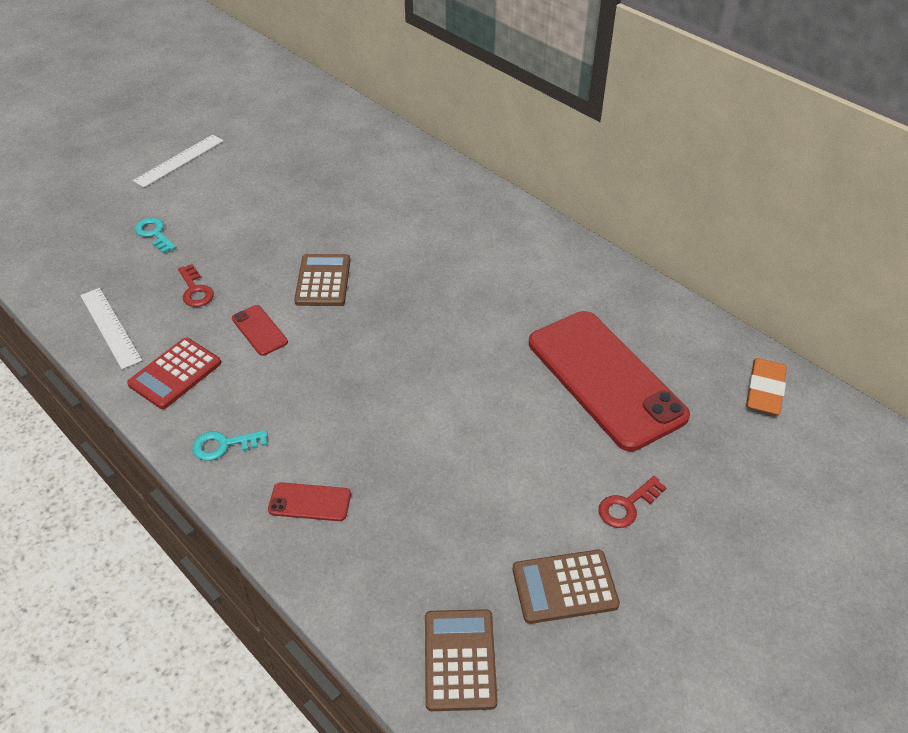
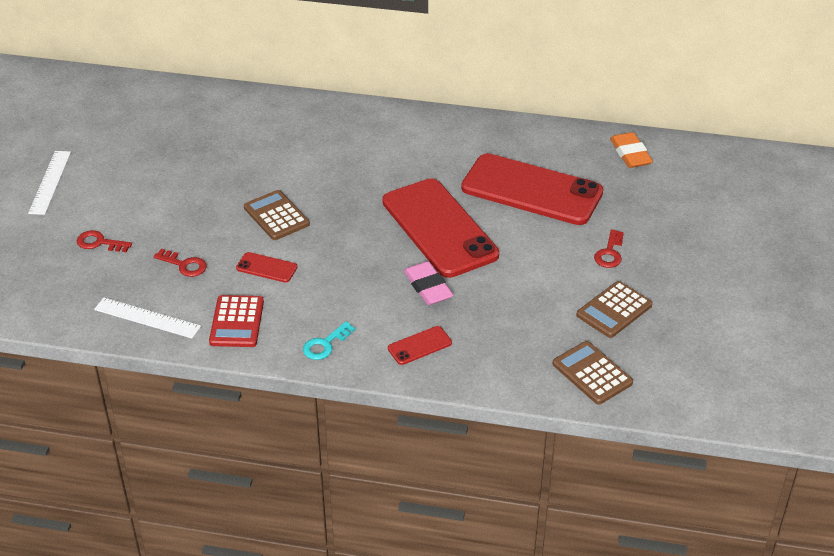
camera: 35 degrees left, 5 degrees down
turquoise key [135,218,176,253] -> red key [77,230,132,252]
none -> red phone [382,178,499,278]
none -> pink eraser [404,261,454,305]

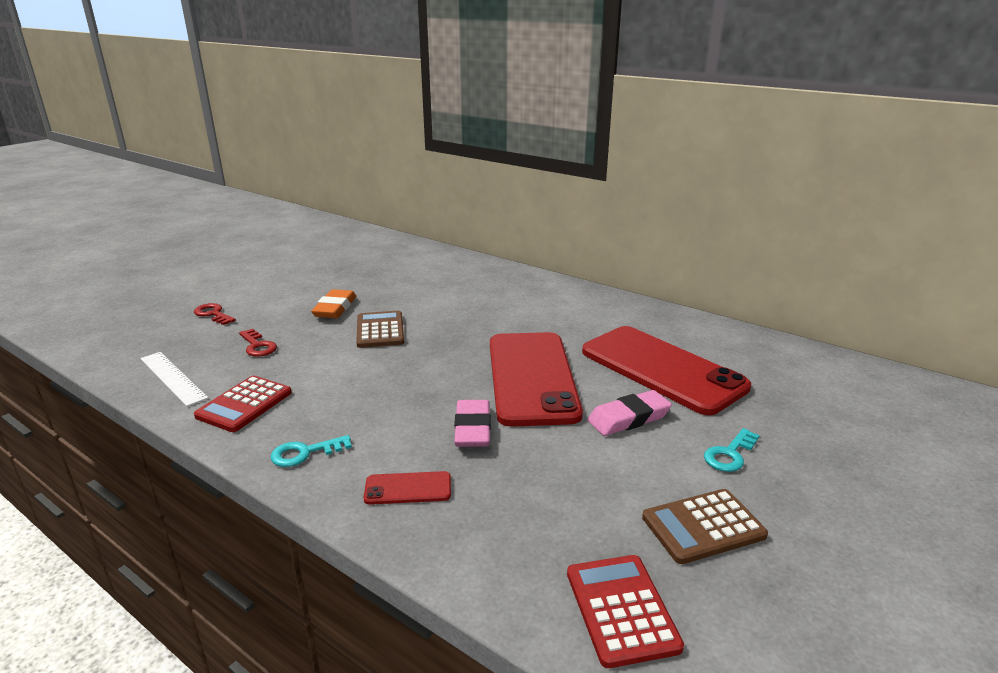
camera: 25 degrees right, 15 degrees down
white ruler [28,151,71,215] -> none
red phone [236,252,298,283] -> none
brown calculator [553,341,633,405] -> red calculator [567,555,684,668]
red key [594,229,624,268] -> turquoise key [704,428,760,472]
orange eraser [610,132,653,168] -> orange eraser moved to [311,289,356,318]
none -> pink eraser [588,390,672,436]

